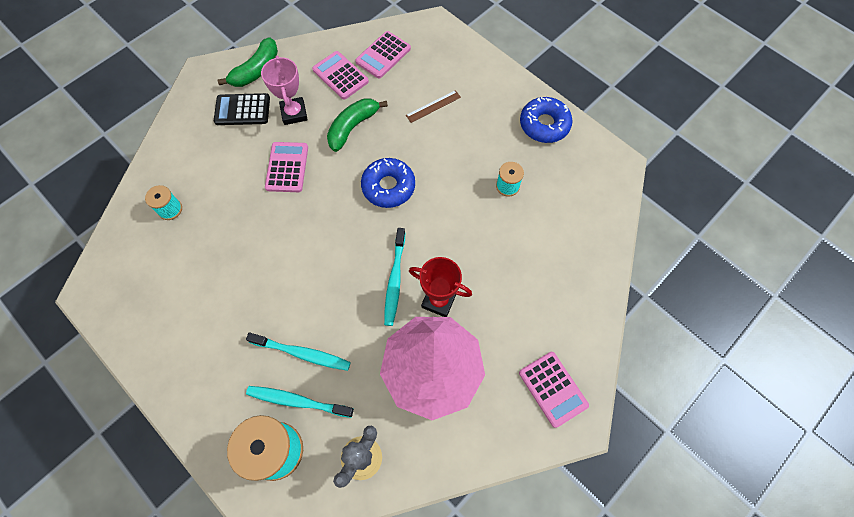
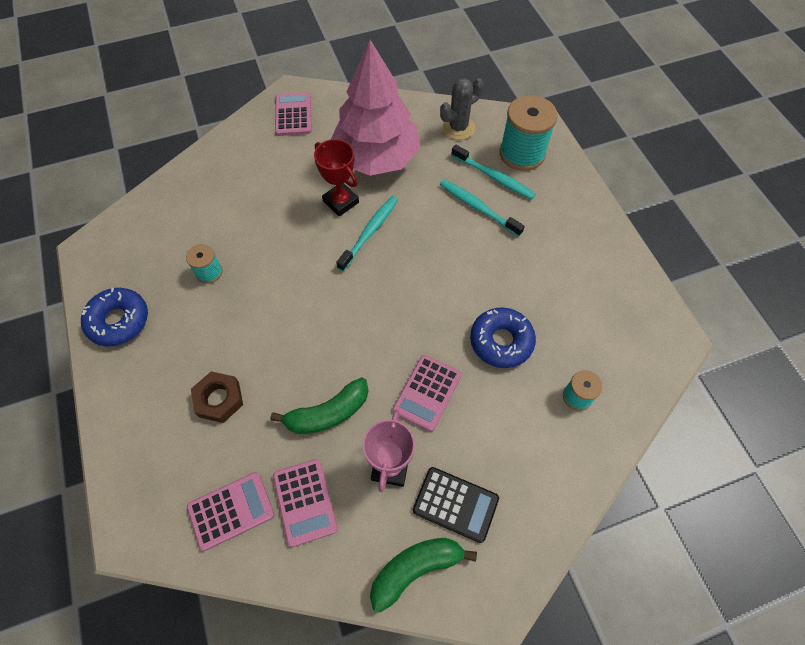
camera: 155 degrees left, 5 degrees down
blue donut [361,158,415,208] -> blue donut moved to [470,307,536,368]
brown ruler [406,90,461,123] -> brown nut [191,371,243,423]

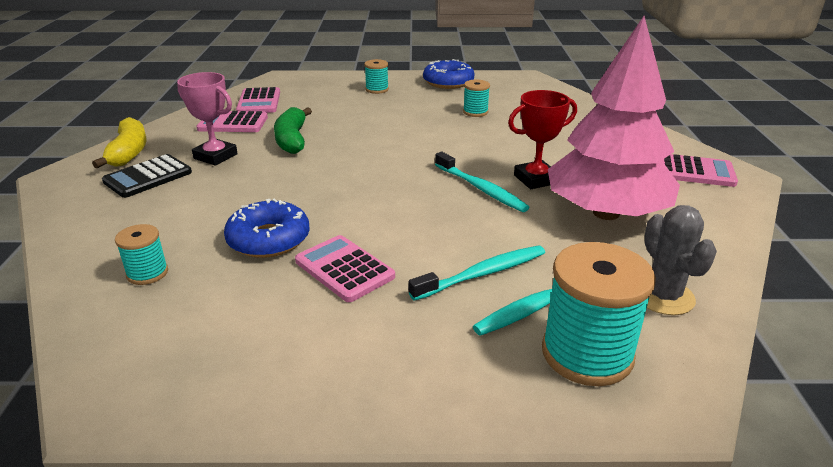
camera: 110 degrees right, 30 degrees down
brown nut [191,371,243,423] -> none
green banana [370,538,477,612] -> yellow banana [92,117,147,168]
pink calculator [393,355,462,432] -> pink calculator moved to [295,235,395,302]
none -> turquoise spool [364,59,389,94]

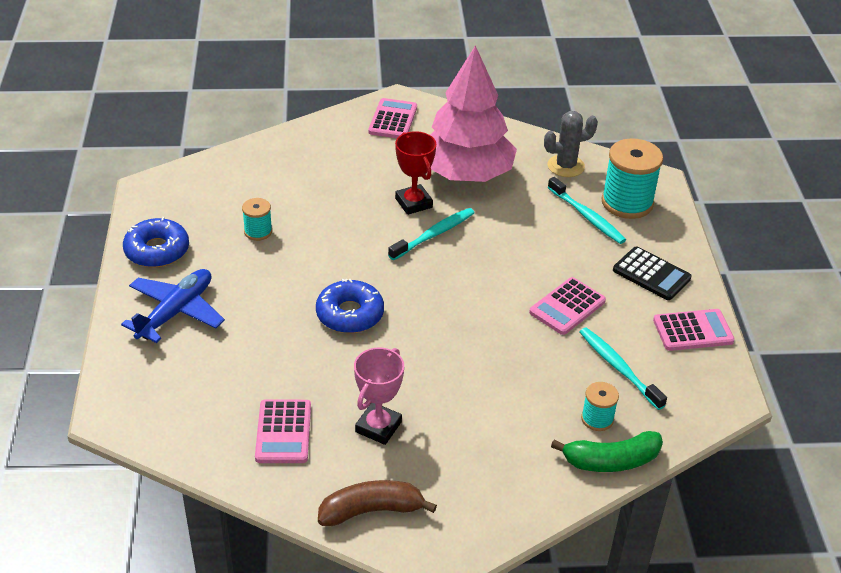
camera: 95 degrees left, 10 degrees up
yellow banana [92,117,147,168] -> brown banana [318,480,437,526]
black calculator [102,154,192,198] -> black calculator moved to [613,246,692,300]
blue donut [224,199,310,258] -> blue donut moved to [316,279,384,333]
pink calculator [236,87,280,113] -> pink calculator moved to [653,309,735,351]
green banana [274,107,312,154] -> green banana moved to [551,431,663,472]
turquoise spool [364,59,389,94] -> blue plane [121,269,225,343]
turquoise toothbrush [409,245,545,301] -> turquoise toothbrush moved to [579,327,667,410]

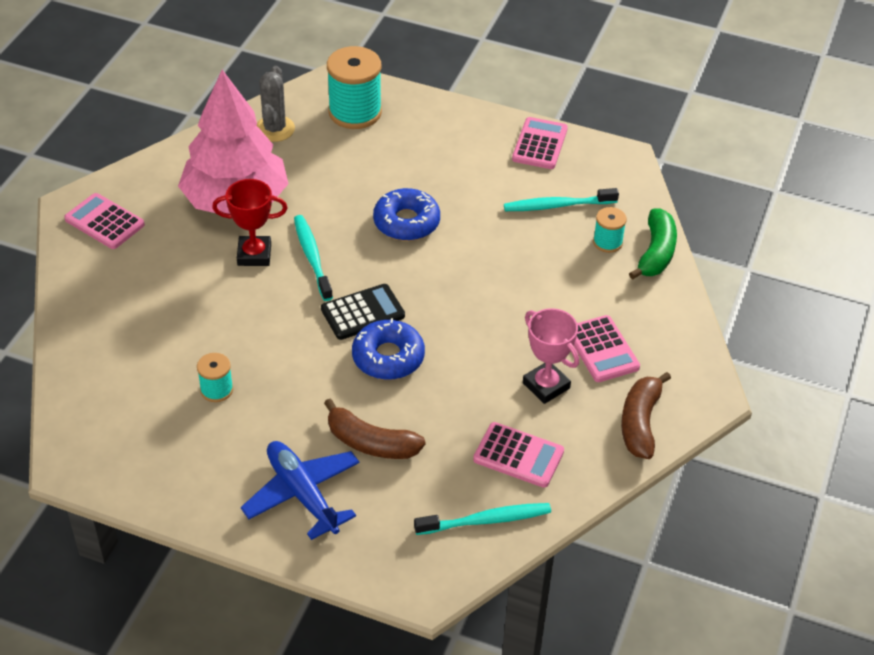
camera: 65 degrees left, 5 degrees up
blue donut [123,217,189,268] -> blue donut moved to [373,188,440,241]
pink calculator [529,277,606,335] -> pink calculator moved to [574,315,640,382]
turquoise toothbrush [548,177,626,244] -> turquoise toothbrush moved to [414,503,551,535]
black calculator [613,246,692,300] -> black calculator moved to [321,284,405,340]
none -> brown banana [324,399,426,459]

